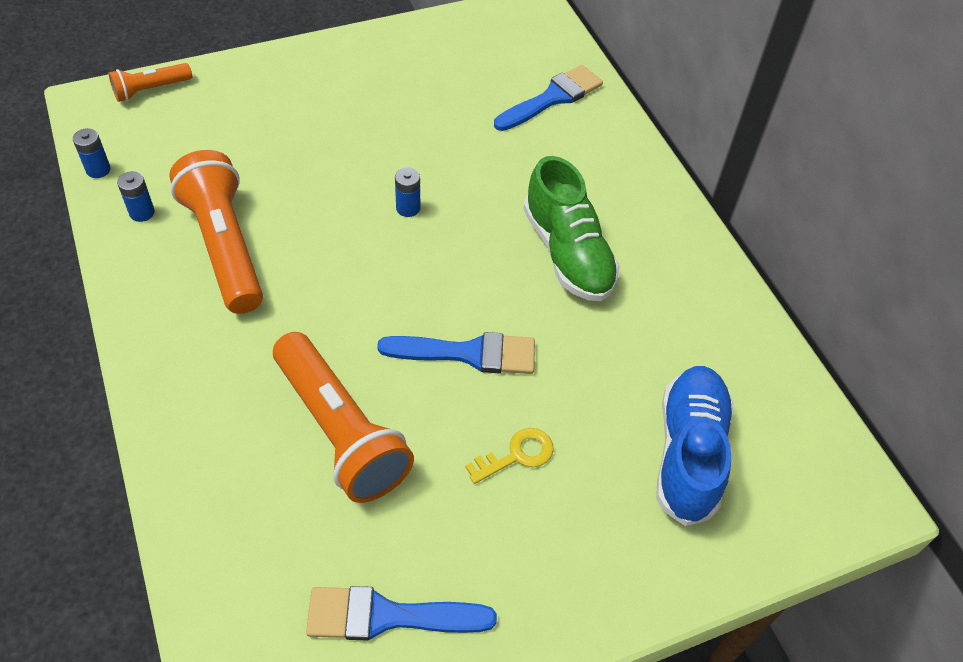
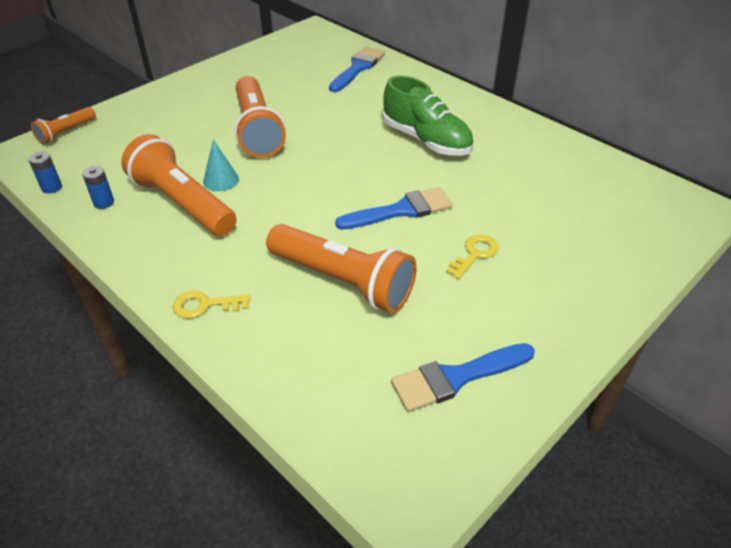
camera: 20 degrees left, 10 degrees down
blue battery [395,167,420,217] -> none
blue shoe [656,366,733,526] -> none
none -> yellow key [173,291,250,319]
none -> turquoise cone [203,140,239,191]
none -> orange flashlight [235,76,286,158]

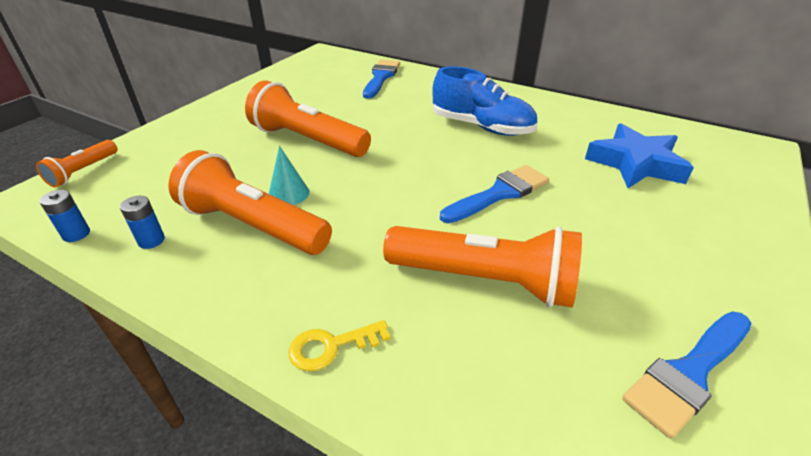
camera: 15 degrees left, 5 degrees down
orange flashlight [235,76,286,158] -> orange flashlight turned 150 degrees clockwise [245,81,371,157]
green shoe [383,76,474,156] -> blue shoe [432,66,537,136]
yellow key [446,235,499,279] -> none
none -> blue star [585,123,694,188]

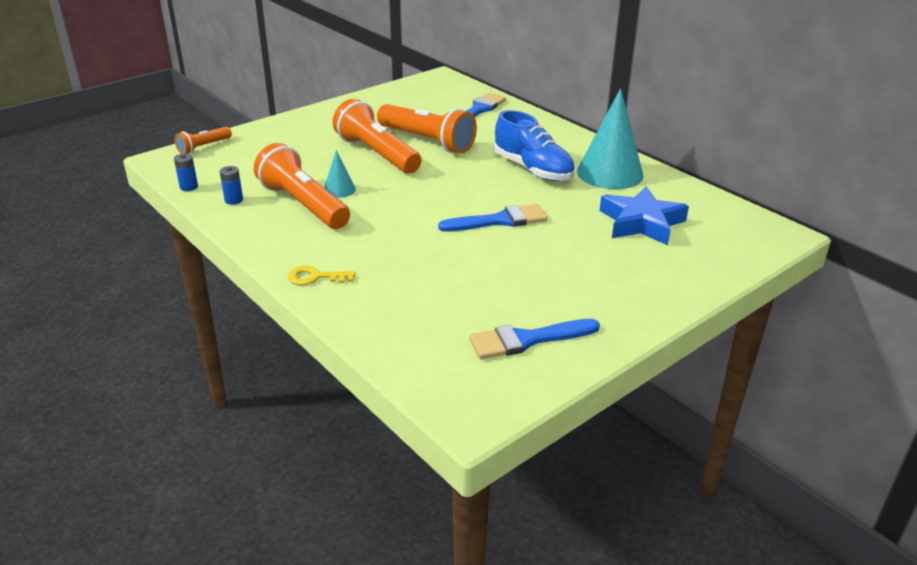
camera: 20 degrees right, 5 degrees down
orange flashlight [383,226,582,308] -> orange flashlight moved to [377,104,477,153]
none -> turquoise cone [577,88,643,189]

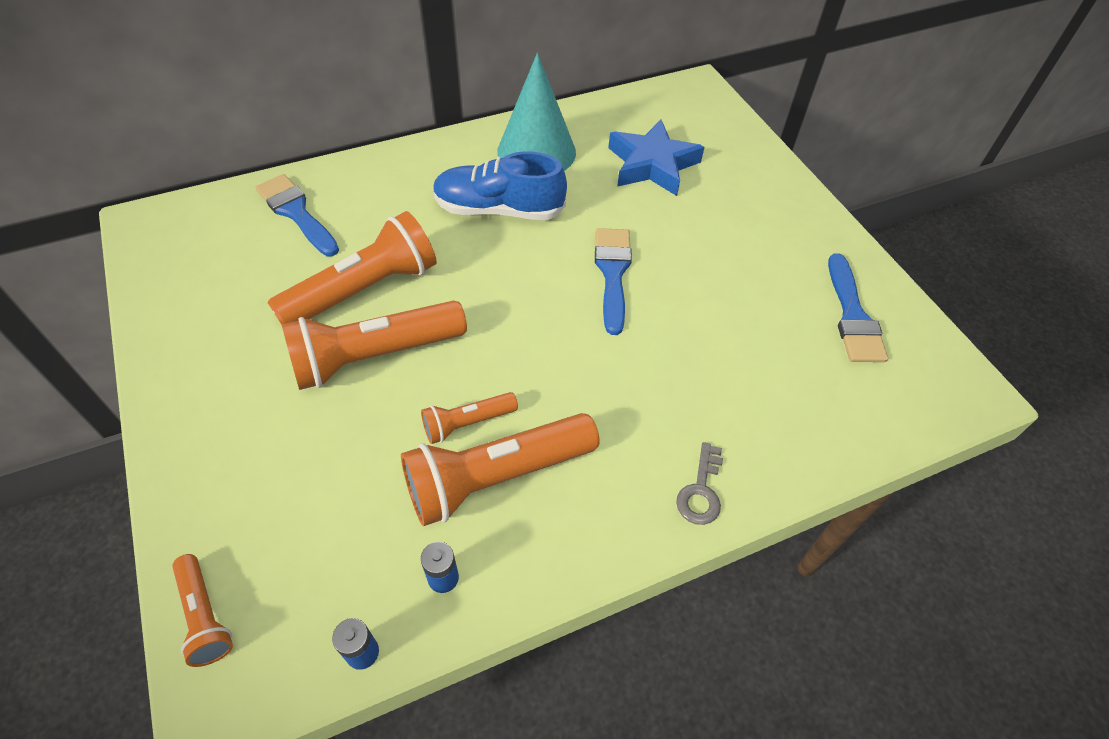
camera: 75 degrees left, 20 degrees up
yellow key [288,266,355,285] -> grey key [676,442,723,525]
turquoise cone [324,150,356,198] -> orange flashlight [421,392,518,444]
blue shoe [494,110,575,181] -> blue shoe turned 150 degrees counterclockwise [433,151,567,220]

